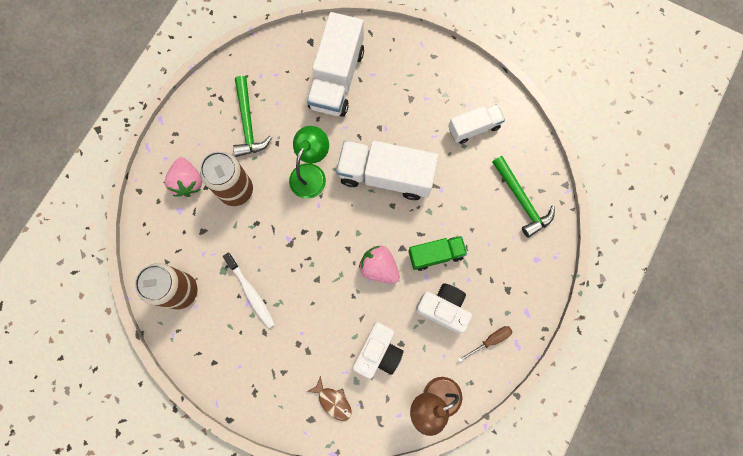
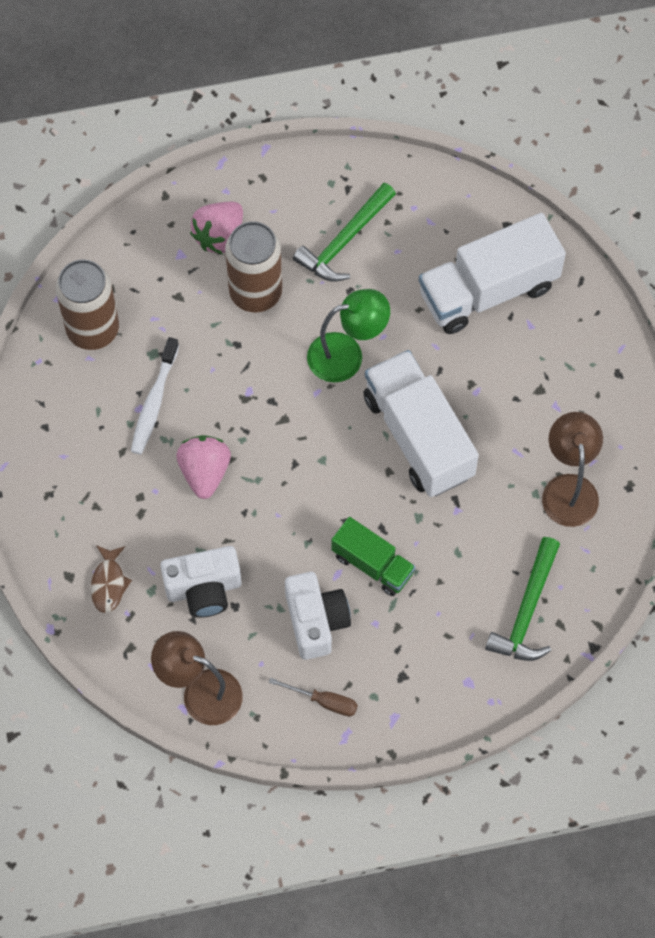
camera: 50 degrees right, 10 degrees down
pink strawberry [359,246,400,284] -> pink strawberry moved to [176,435,231,499]
white truck [448,104,505,144] -> brown lamp [542,412,603,527]

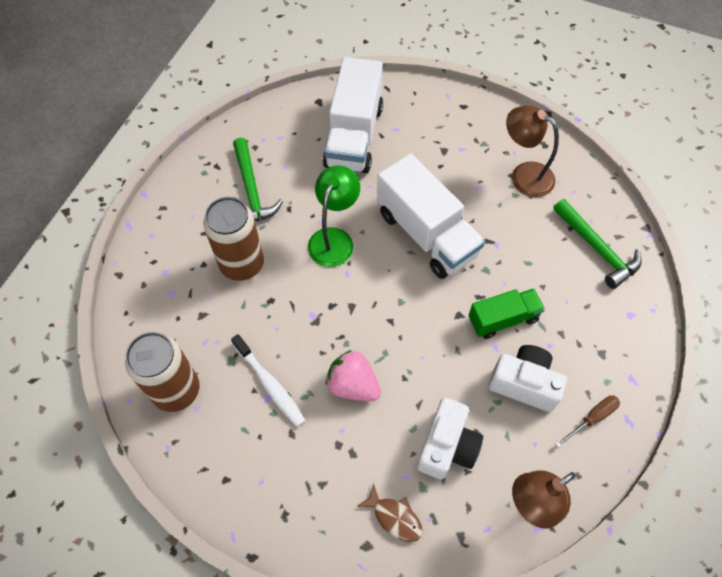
camera: 55 degrees left, 5 degrees down
pink strawberry [190,202,243,254] -> none
white truck [363,350,479,497] -> white truck turned 135 degrees counterclockwise [377,154,485,279]

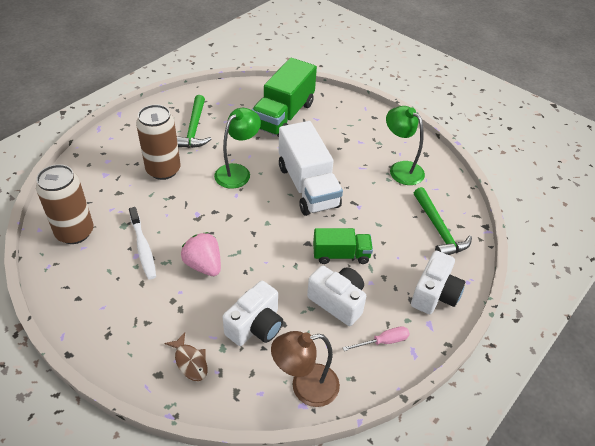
camera: 15 degrees right, 15 degrees down
white truck [323,57,383,173] -> green truck [252,58,317,137]
brown lamp [506,106,559,197] -> green lamp [386,106,425,185]
brown screwdriver [555,395,620,448] -> pink screwdriver [342,326,410,351]
none -> white camera [411,251,465,314]

